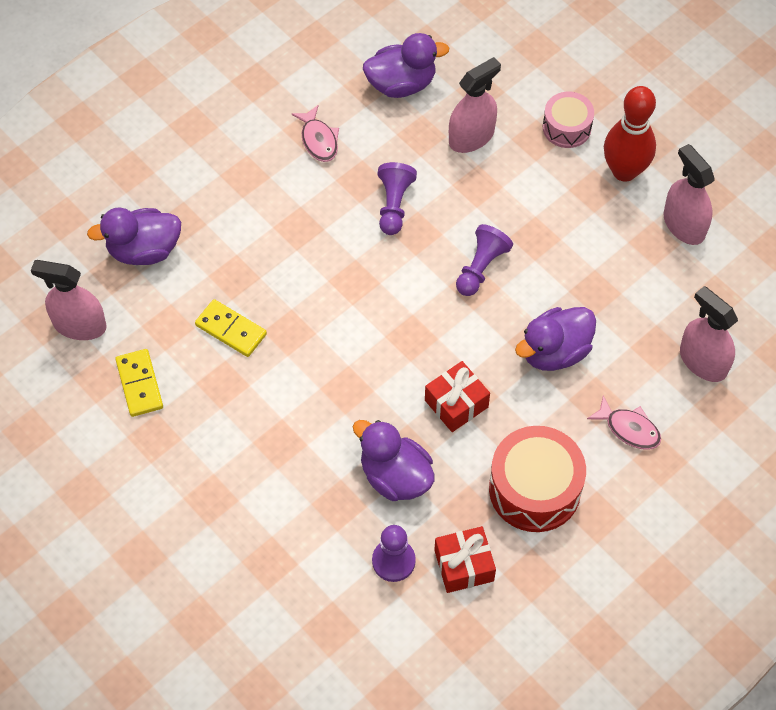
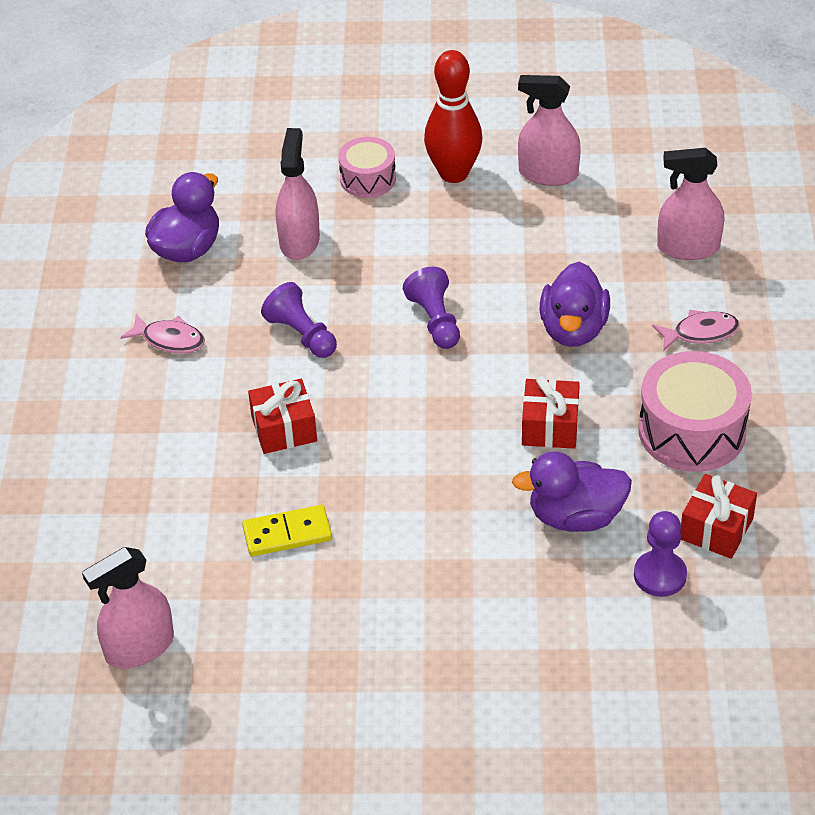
camera: 45 degrees left, 15 degrees down
purple duck [87,208,181,265] -> none
yellow domino [115,349,163,417] -> none
red drum [489,426,586,532] -> pink drum [638,351,752,472]
none -> red gift [248,379,317,454]

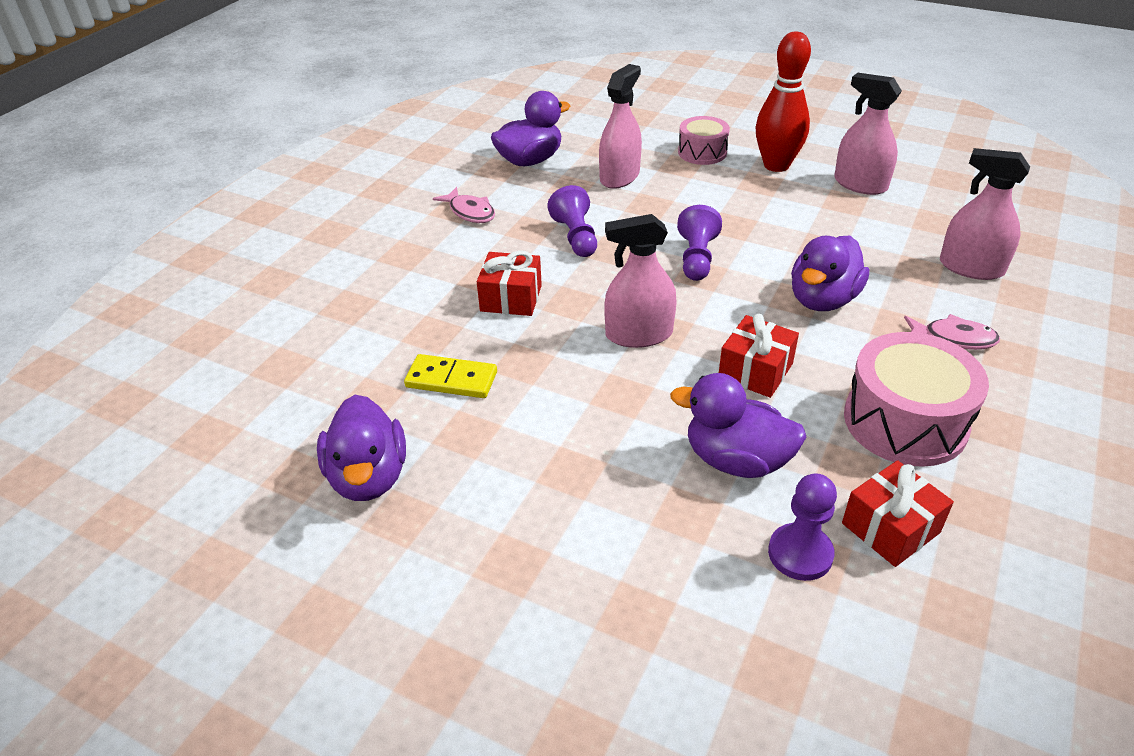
camera: 25 degrees right, 5 degrees down
pink spray bottle [82,547,174,668] -> pink spray bottle moved to [605,214,677,348]
none -> purple duck [317,395,406,501]

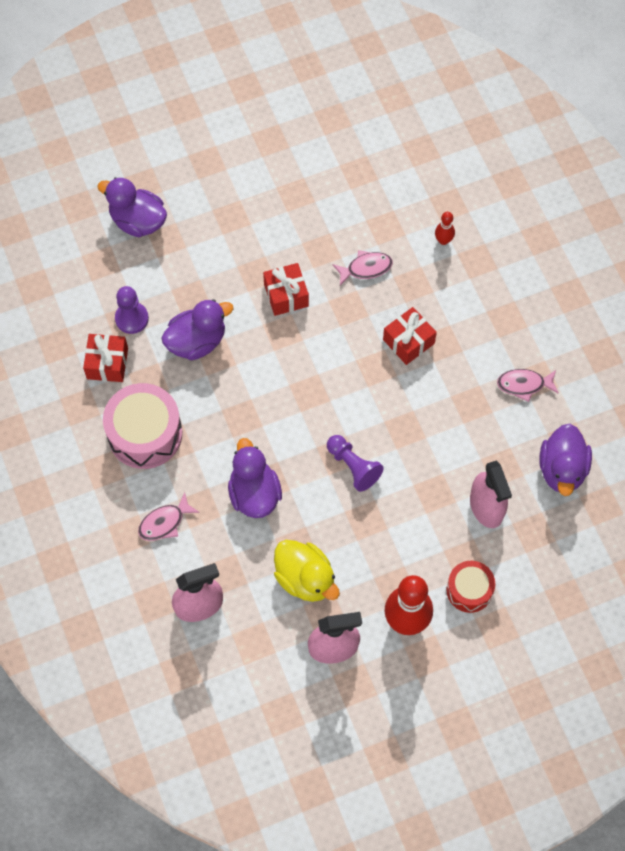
camera: 130 degrees right, 25 degrees up
purple duck [317,395,406,501] -> purple duck moved to [97,177,167,237]
yellow domino [404,354,497,398] -> pink fish [333,250,393,286]
purple pawn [547,185,597,257] -> none
pink spray bottle [605,214,677,348] -> none
pink drum [678,116,730,165] -> red drum [446,561,495,613]
red gift [719,314,799,398] -> red gift moved to [263,263,309,316]
none -> yellow duck [274,540,340,602]
none -> red bowling pin [435,212,455,245]

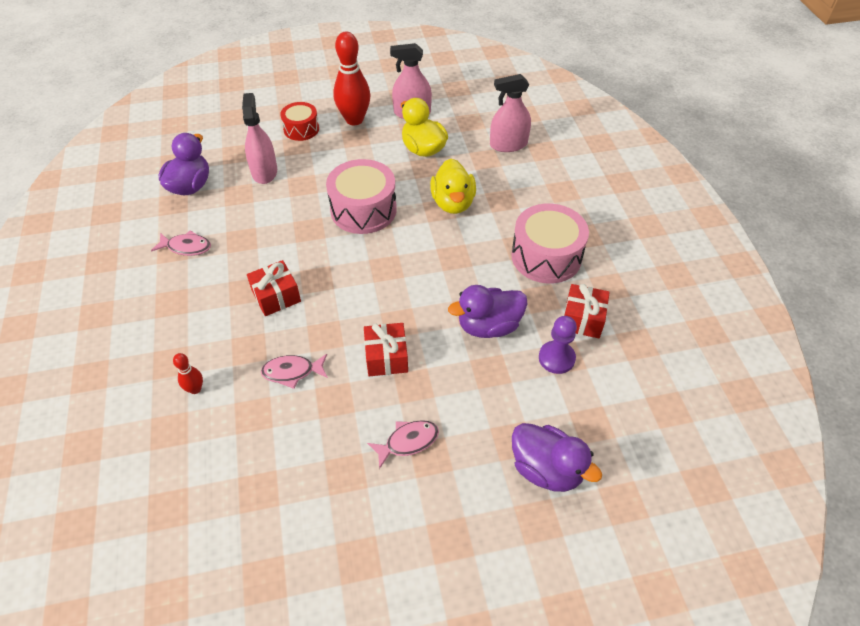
camera: 170 degrees left, 15 degrees down
pink fish [138,492,200,541] -> pink fish moved to [367,420,439,469]
purple duck [228,438,282,518] -> yellow duck [430,159,476,214]
purple pawn [327,435,384,492] -> pink drum [326,159,397,234]

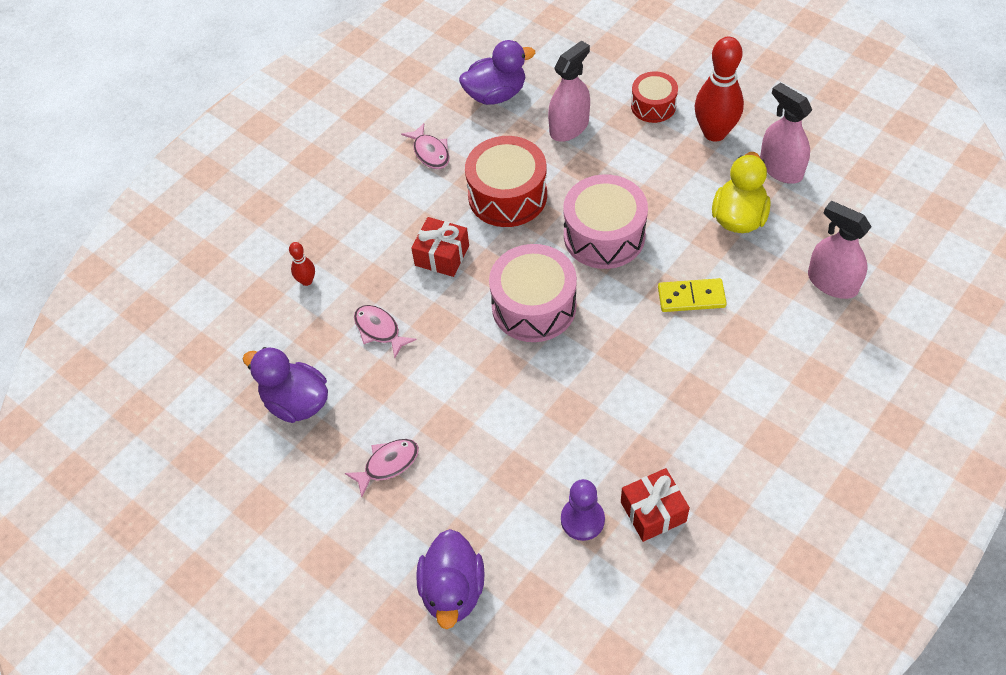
camera: 55 degrees right, 5 degrees up
red gift [364,323,408,376] -> none
pink fish [367,420,439,469] -> pink fish turned 60 degrees counterclockwise [345,439,419,497]
yellow duck [430,159,476,214] -> yellow domino [658,278,727,312]
purple duck [448,285,528,338] -> purple duck moved to [243,347,328,423]
pink drum [511,204,589,283] -> pink drum moved to [489,244,577,342]
none -> red drum [465,136,547,227]

